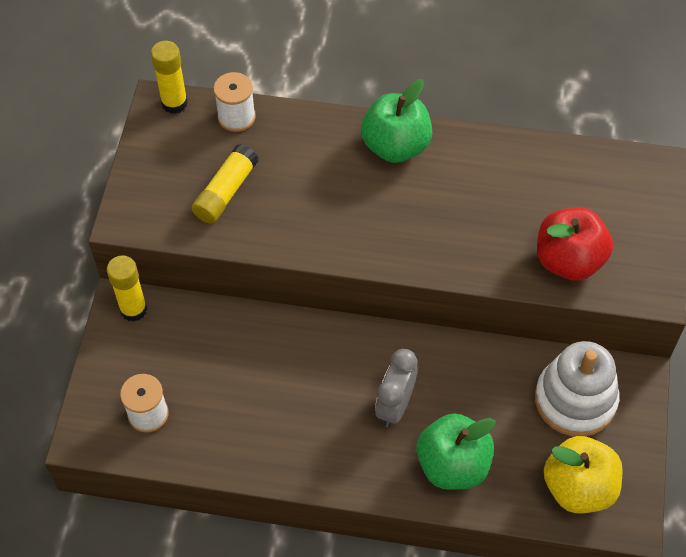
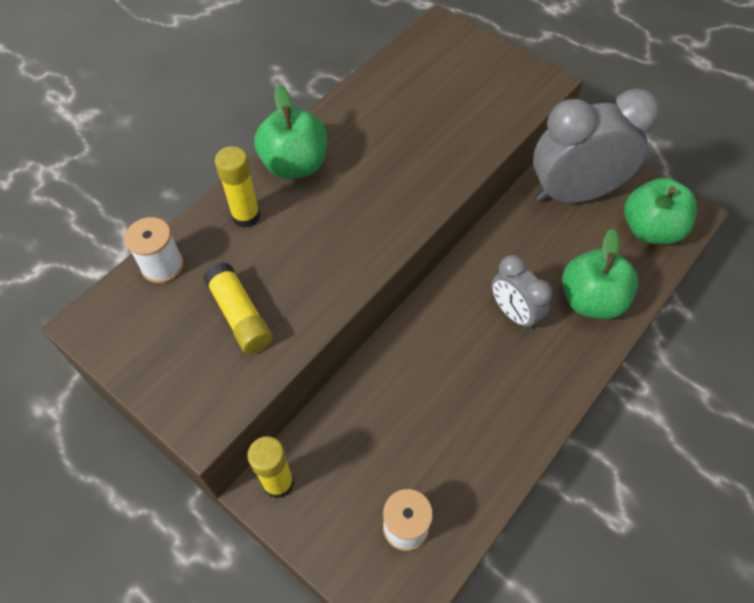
camera: 60 degrees left, 0 degrees up
yellow glue stick [151,41,188,114] -> yellow glue stick moved to [215,146,260,228]
white stacking toy [535,341,619,437] -> grey clock [533,88,660,203]
red apple [537,208,613,281] -> none
yellow apple [544,436,623,513] -> green apple [624,178,697,244]

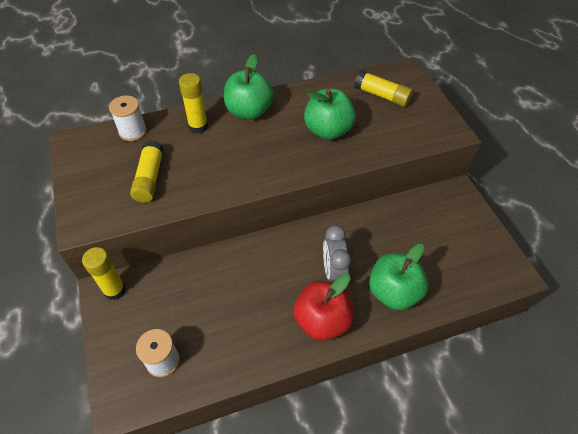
camera: 30 degrees right, 5 degrees down
grey clock [533,88,660,203] -> none
green apple [624,178,697,244] -> green apple moved to [304,89,356,140]
none -> red apple [293,274,354,341]
none -> yellow glue stick [354,70,413,107]

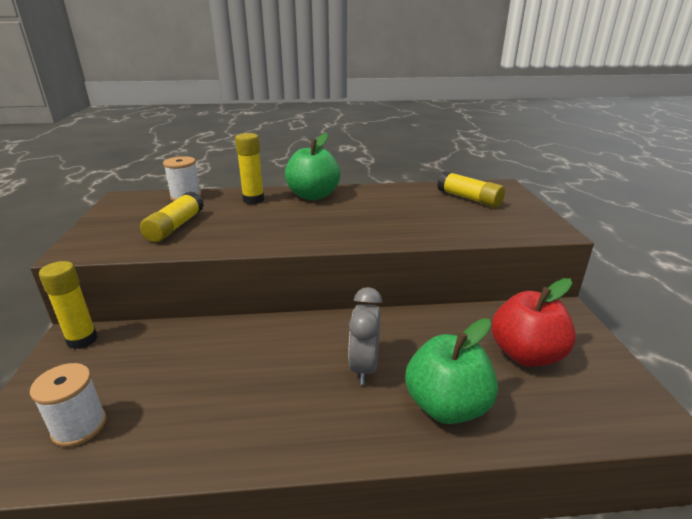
camera: 15 degrees right, 25 degrees down
red apple [293,274,354,341] -> red apple moved to [492,278,576,367]
green apple [304,89,356,140] -> none

